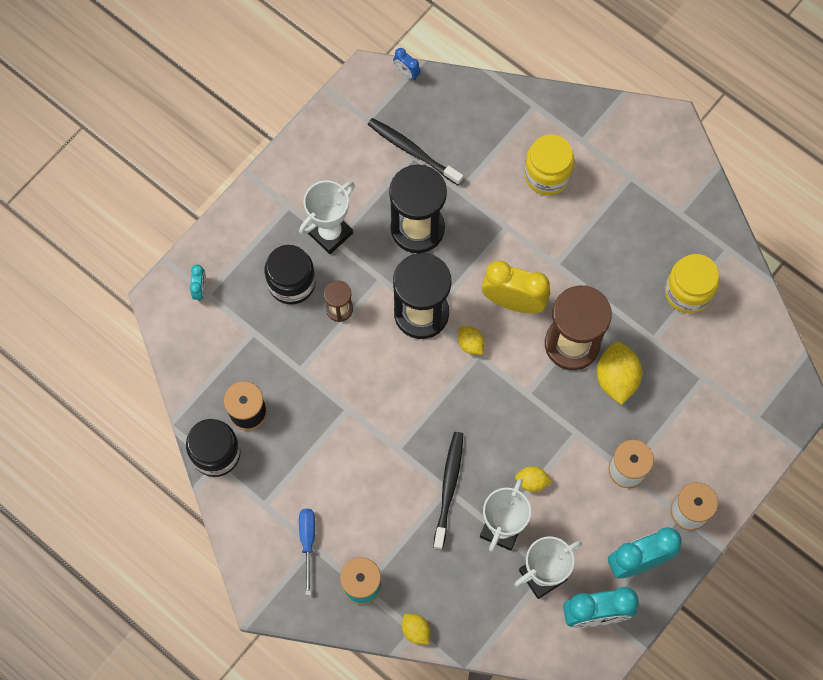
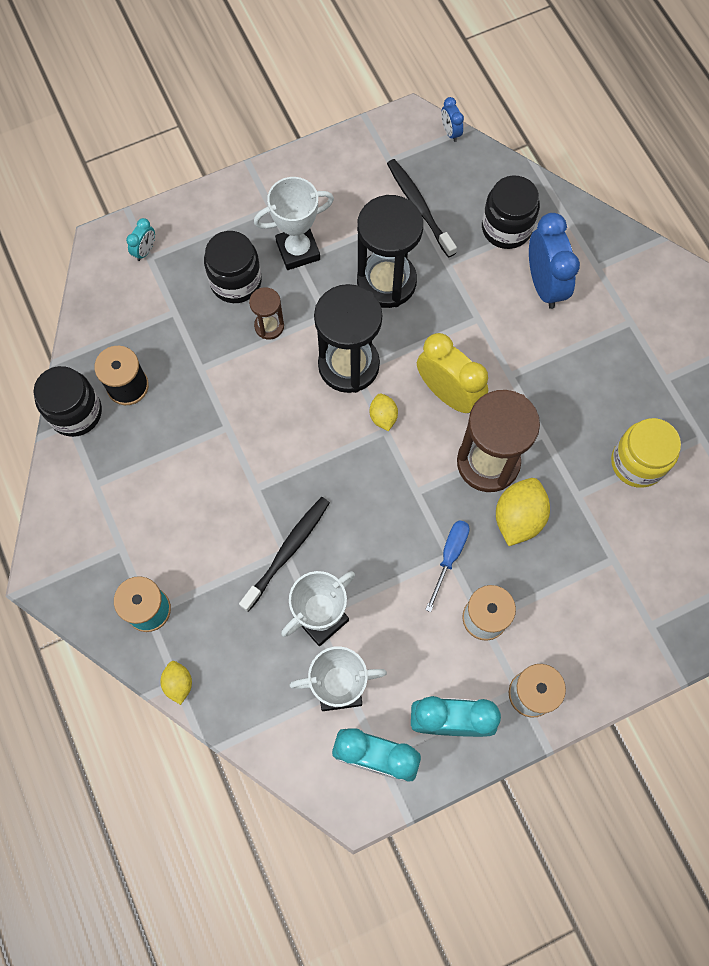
camera: 25 degrees right, 0 degrees up
blue screwdriver [299,509,315,595] -> blue screwdriver moved to [425,520,470,612]
yellow lemon [515,466,552,492] -> none
yellow jar [524,134,575,195] -> blue clock [529,213,580,309]
none -> black jar [482,175,540,249]

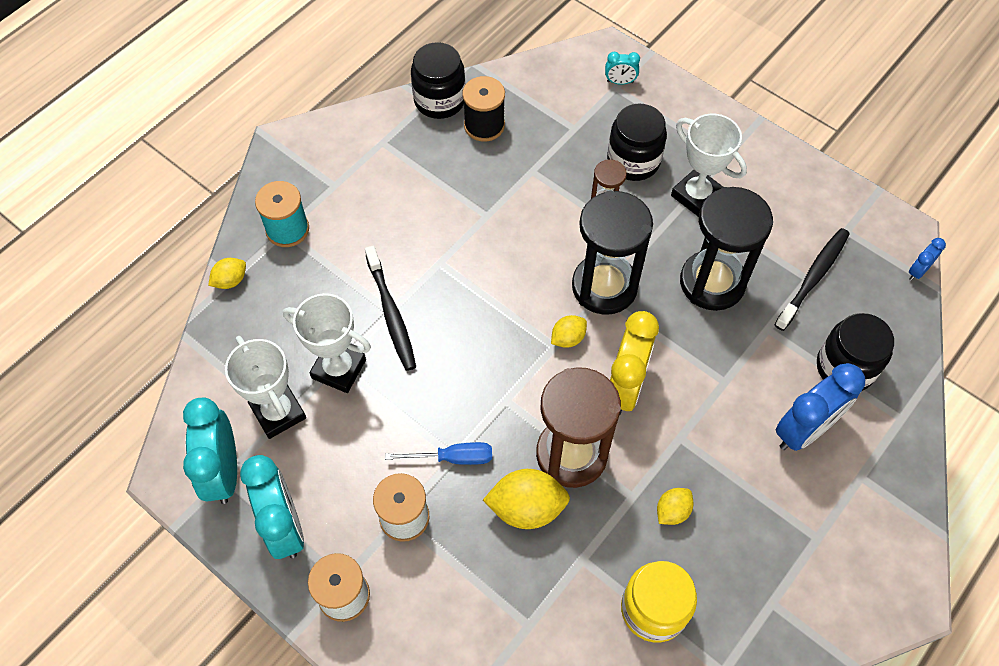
camera: 65 degrees right, 10 degrees down
black toothbrush [239,497,330,612] -> black toothbrush turned 60 degrees clockwise [365,246,416,371]
none -> yellow lemon [657,488,694,525]

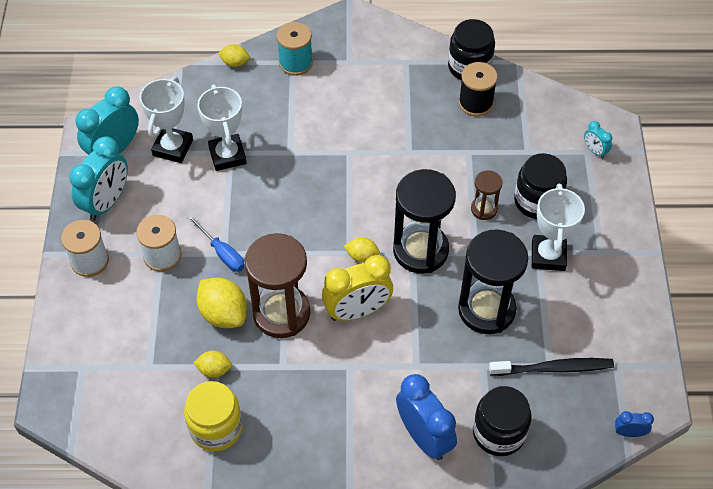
camera: 50 degrees right, 5 degrees down
black toothbrush [365,246,416,371] -> none
yellow lemon [657,488,694,525] -> yellow lemon moved to [193,351,232,378]
blue clock [776,363,865,451] -> blue clock turned 135 degrees counterclockwise [396,374,457,460]

